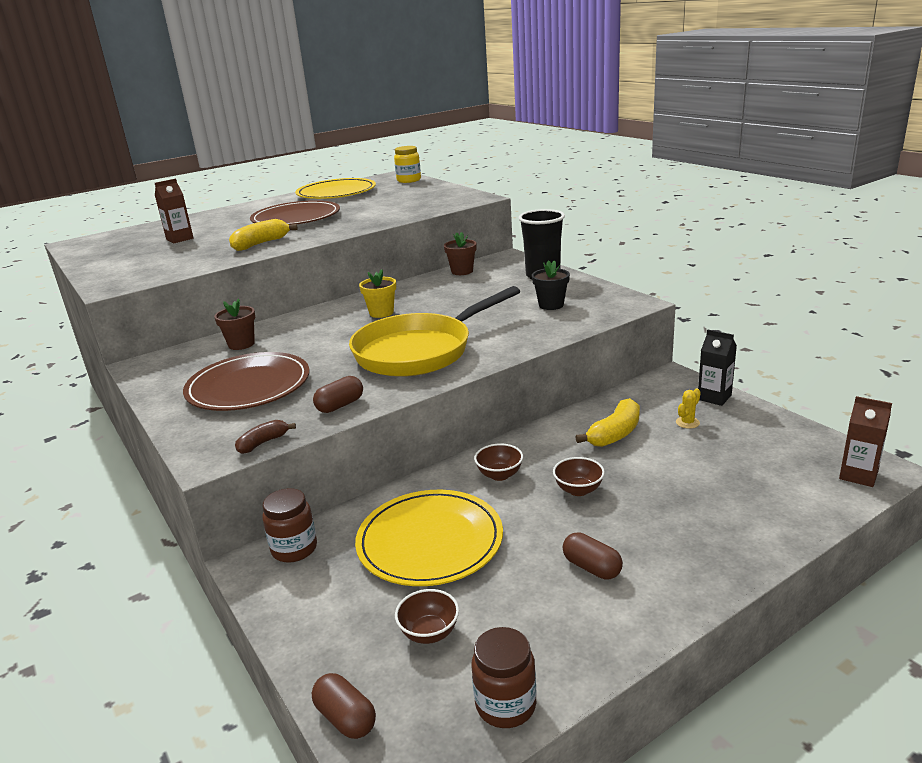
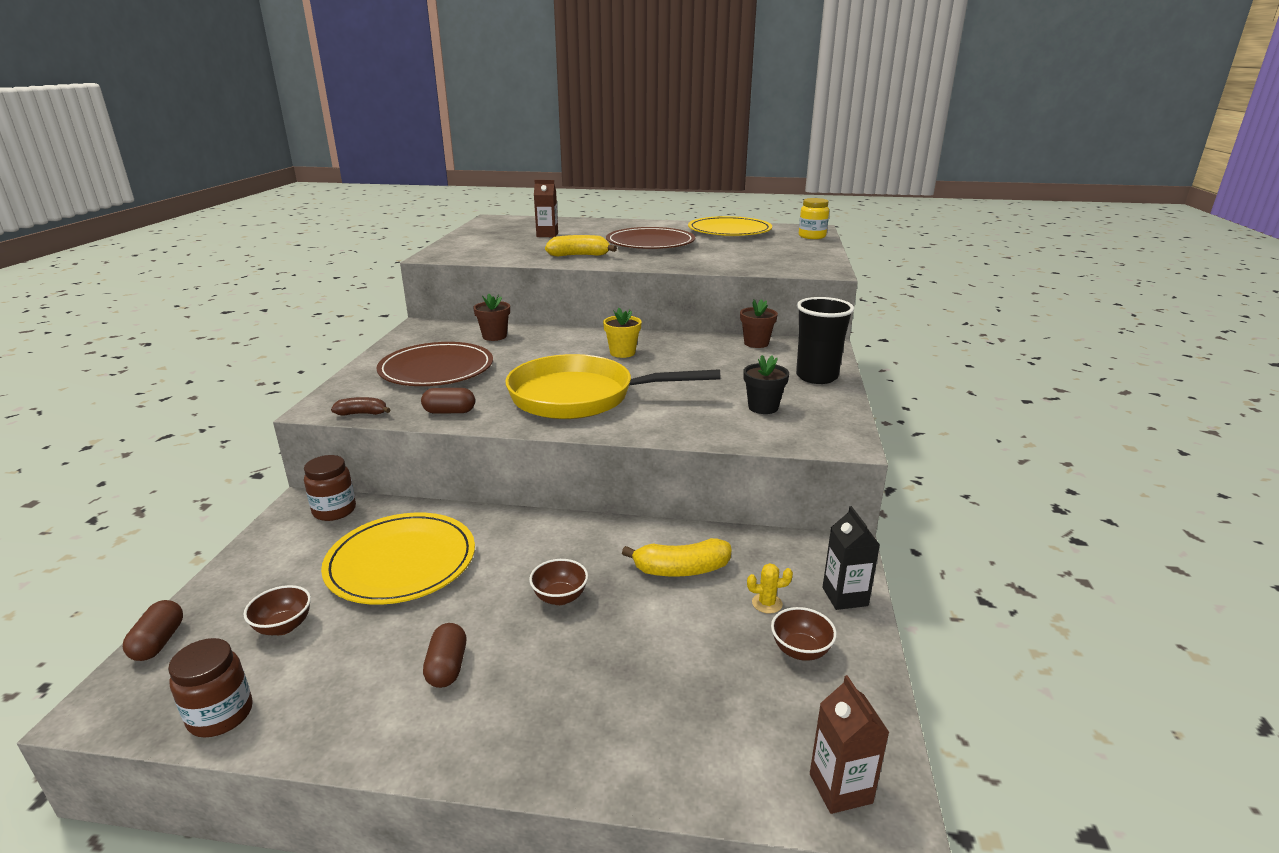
camera: 40 degrees right, 0 degrees up
brown bowl [474,444,523,481] -> brown bowl moved to [771,607,837,661]

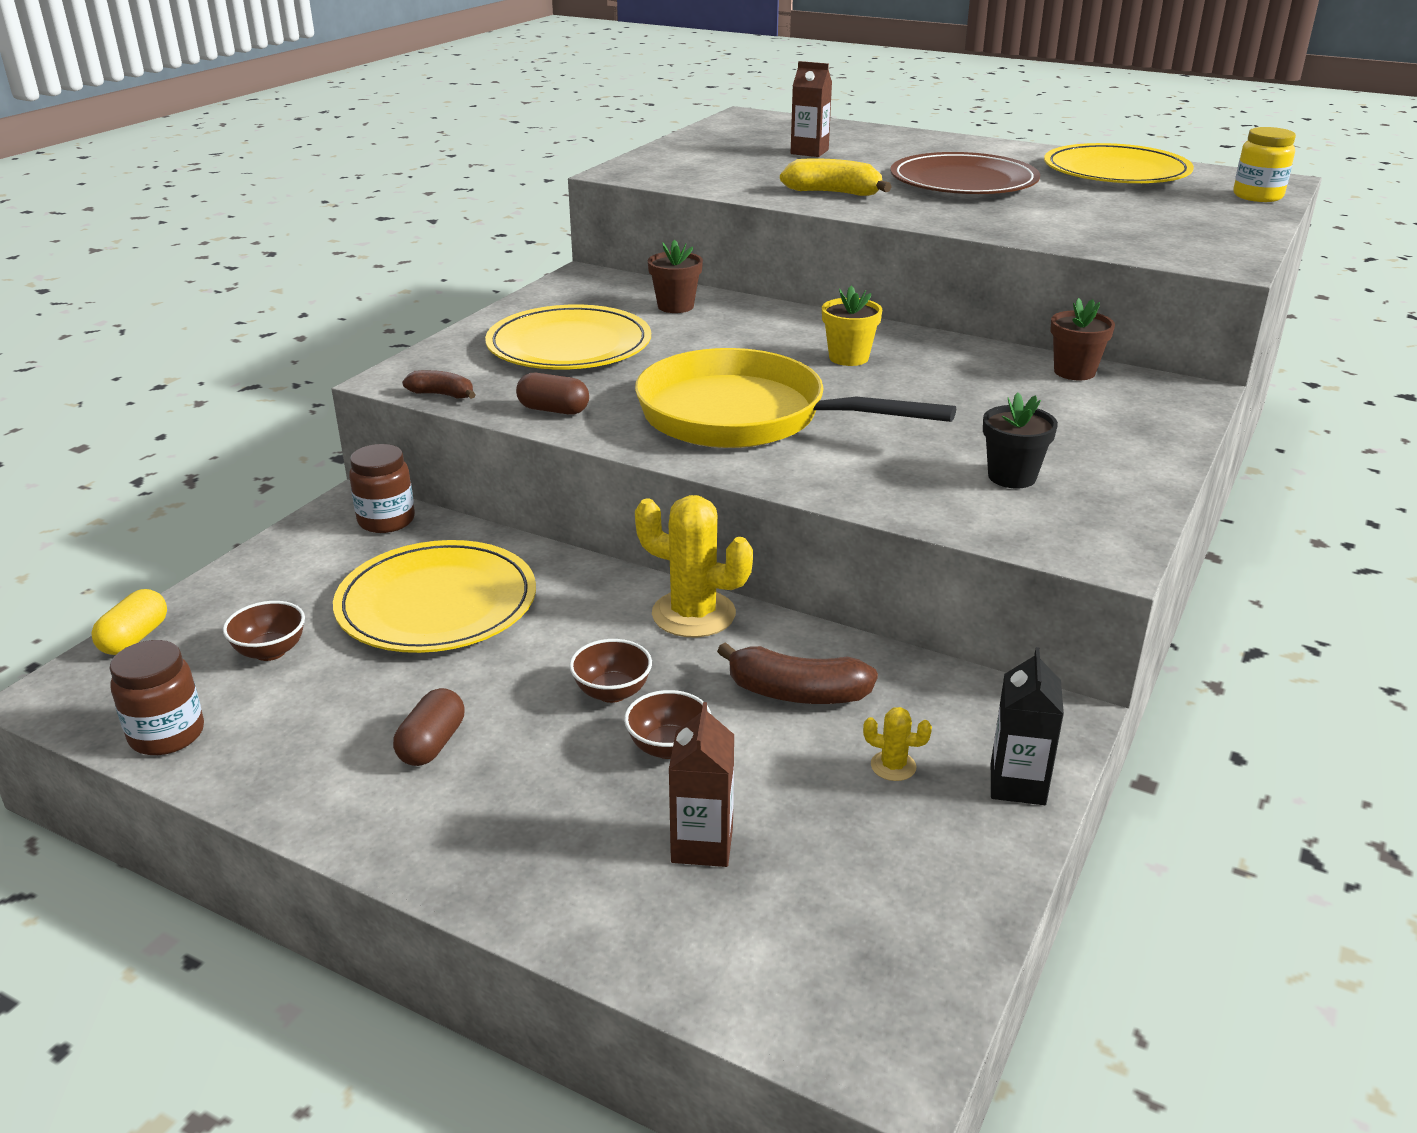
camera: 20 degrees right, 5 degrees up
brown capsule [123,600,183,661] -> yellow capsule [91,589,167,655]
brown plate [377,342,493,386] -> yellow plate [485,305,651,370]
yellow banana [622,538,731,577] -> brown banana [717,642,878,704]
brown bowl [771,607,837,661] -> brown bowl moved to [624,690,711,759]
black cup [796,297,854,384] -> none
brown carton [810,675,889,814] -> brown carton moved to [669,702,734,867]
none -> yellow cactus [635,495,753,637]

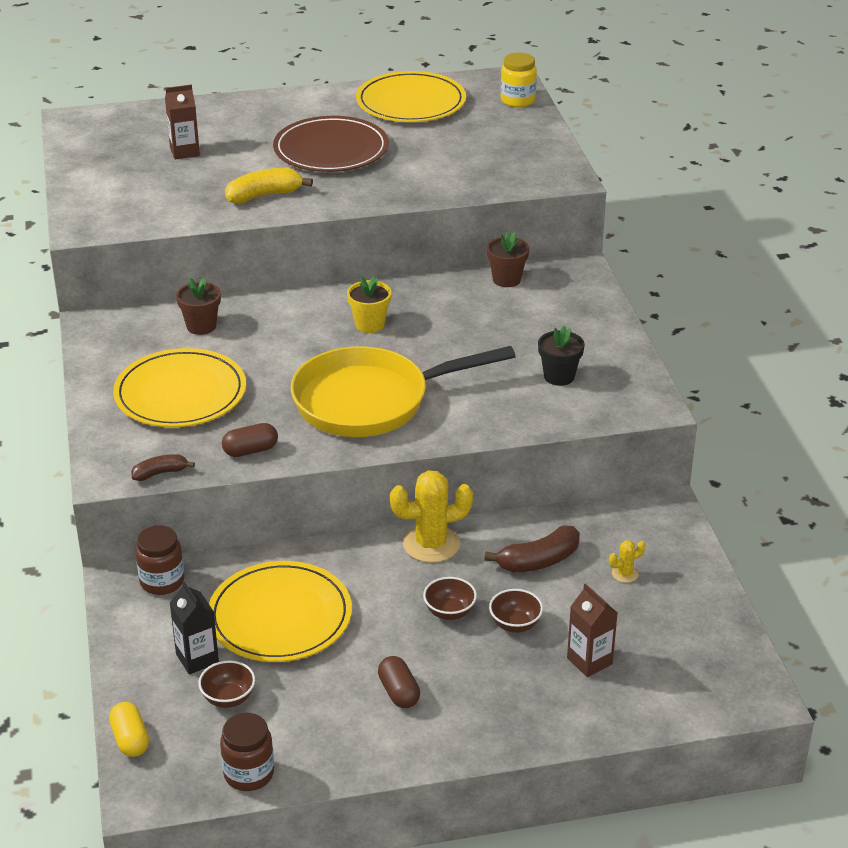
camera: 40 degrees left, 5 degrees up
black carton [991,647,1064,805] -> black carton moved to [170,581,219,674]

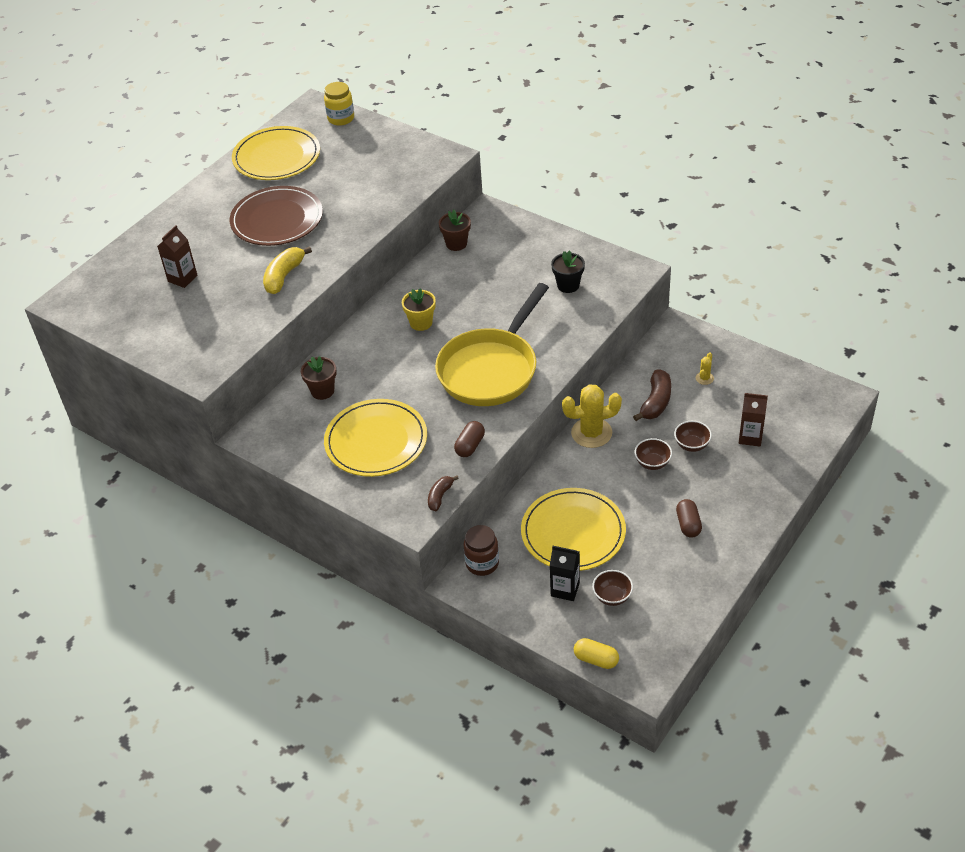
camera: 40 degrees left, 10 degrees up
brown jar [220,713,274,791] -> none
brown capsule [378,656,420,708] -> brown capsule turned 60 degrees clockwise [676,499,702,538]
yellow cactus [390,470,473,563] -> yellow cactus turned 45 degrees clockwise [562,384,622,448]

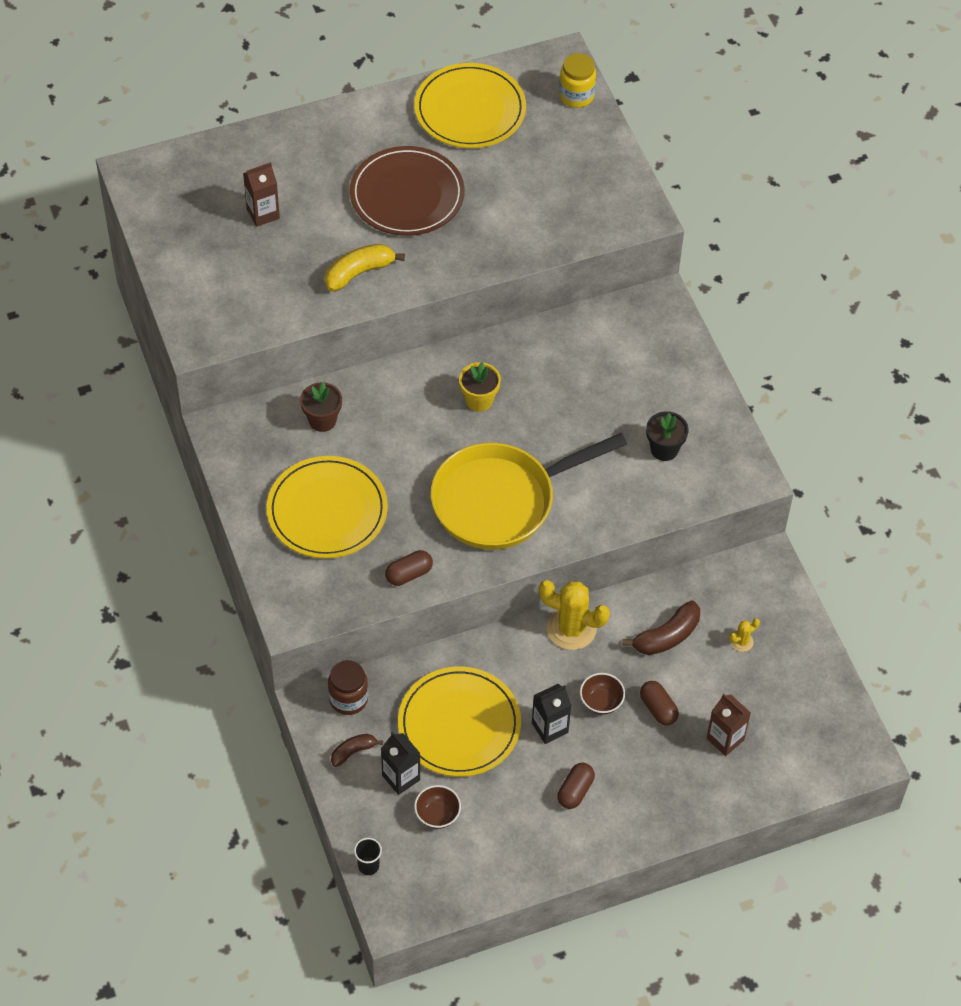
camera: 30 degrees right, 10 degrees up
brown banana [428,475,459,511] -> brown banana moved to [331,734,383,767]
brown flower pot [439,210,471,251] -> none
yellow capsule [574,638,619,669] -> black cup [354,838,382,875]
brown bowl [674,421,712,452] -> brown capsule [640,681,679,725]
none -> black carton [532,684,571,744]

